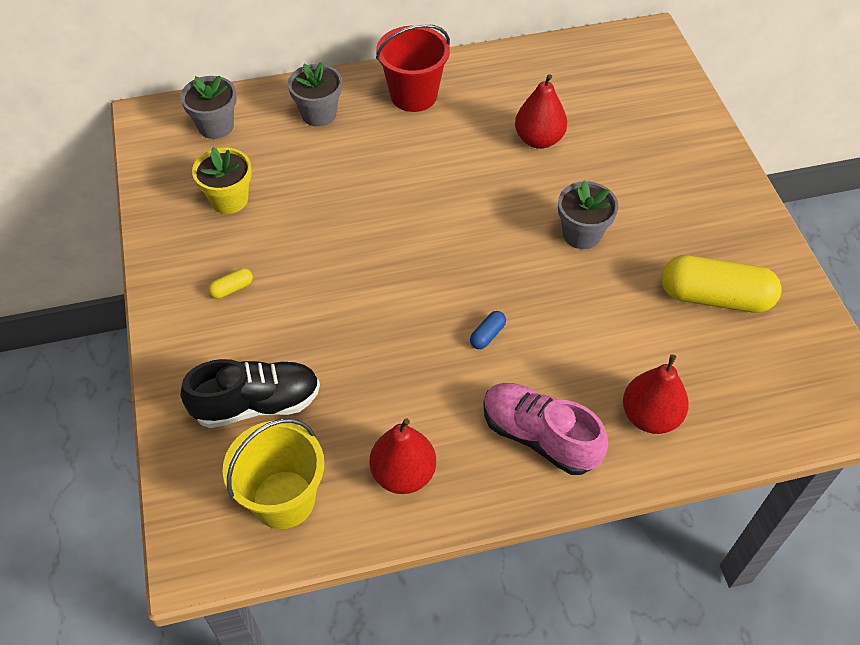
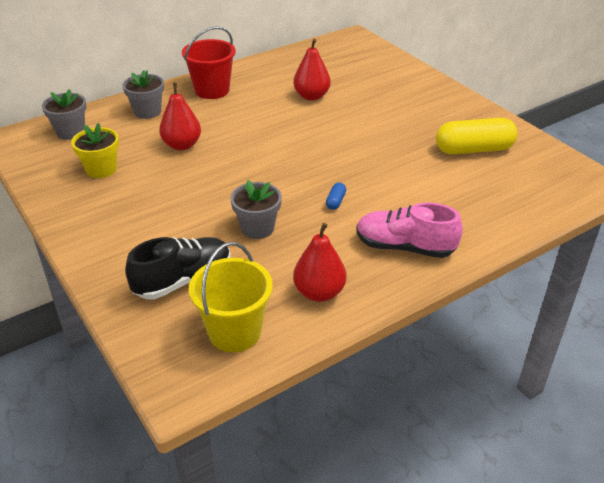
camera: 20 degrees left, 15 degrees down
yellow capsule [208,268,253,299] -> none
grey flower pot [558,180,619,249] -> grey flower pot moved to [230,180,282,239]
red pear [623,354,689,434] -> red pear moved to [159,83,201,150]

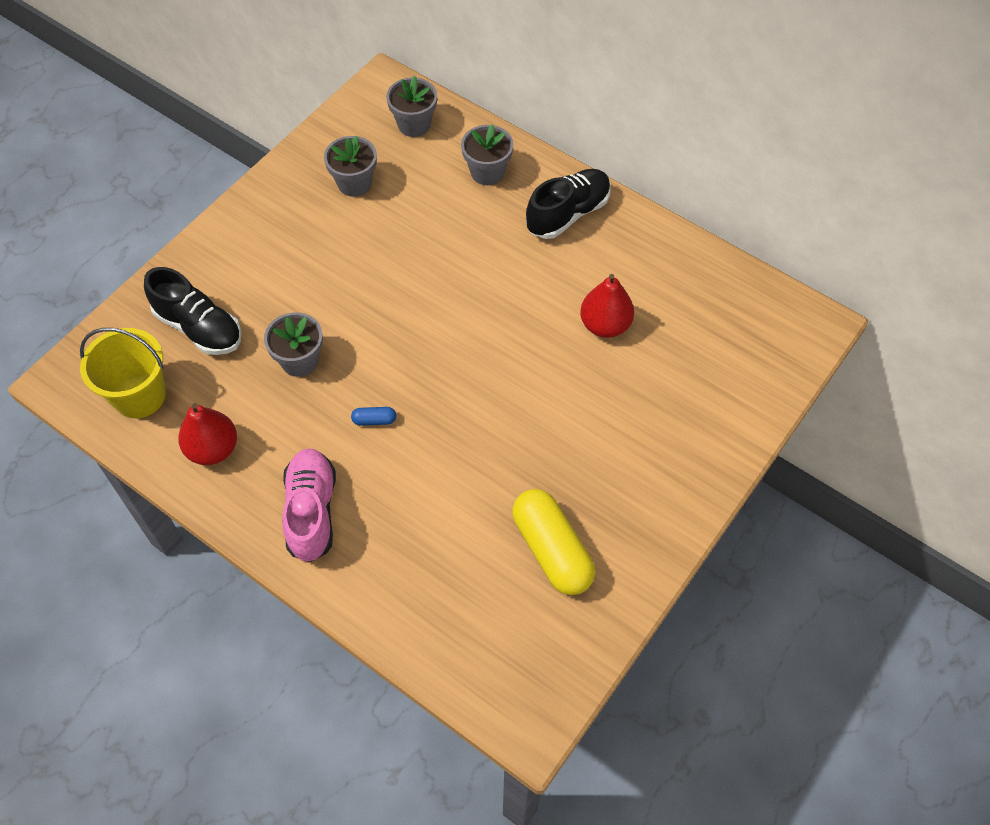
camera: 70 degrees right, 20 degrees up
yellow flower pot [71,123,119,178] -> grey flower pot [324,136,377,197]
red pear [159,83,201,150] -> none
red bucket [182,26,236,99] -> black shoe [526,169,611,239]

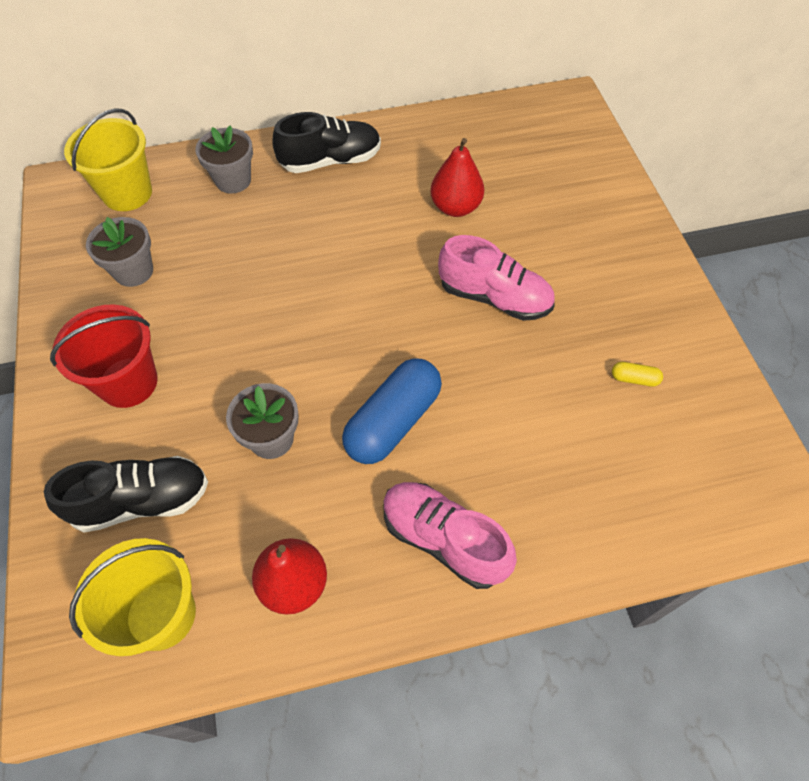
camera: 50 degrees left, 0 degrees up
blue capsule [351,407,396,426] -> blue capsule [342,358,442,464], size x2.45
grey flower pot [386,76,437,137] -> yellow bucket [64,108,152,211]
yellow capsule [512,489,595,595] -> yellow capsule [612,362,663,387], size x0.41
black shoe [526,169,611,239] -> black shoe turned 75 degrees clockwise [273,112,381,173]
none -> red bucket [50,305,158,408]
none -> pink shoe [438,235,555,321]

